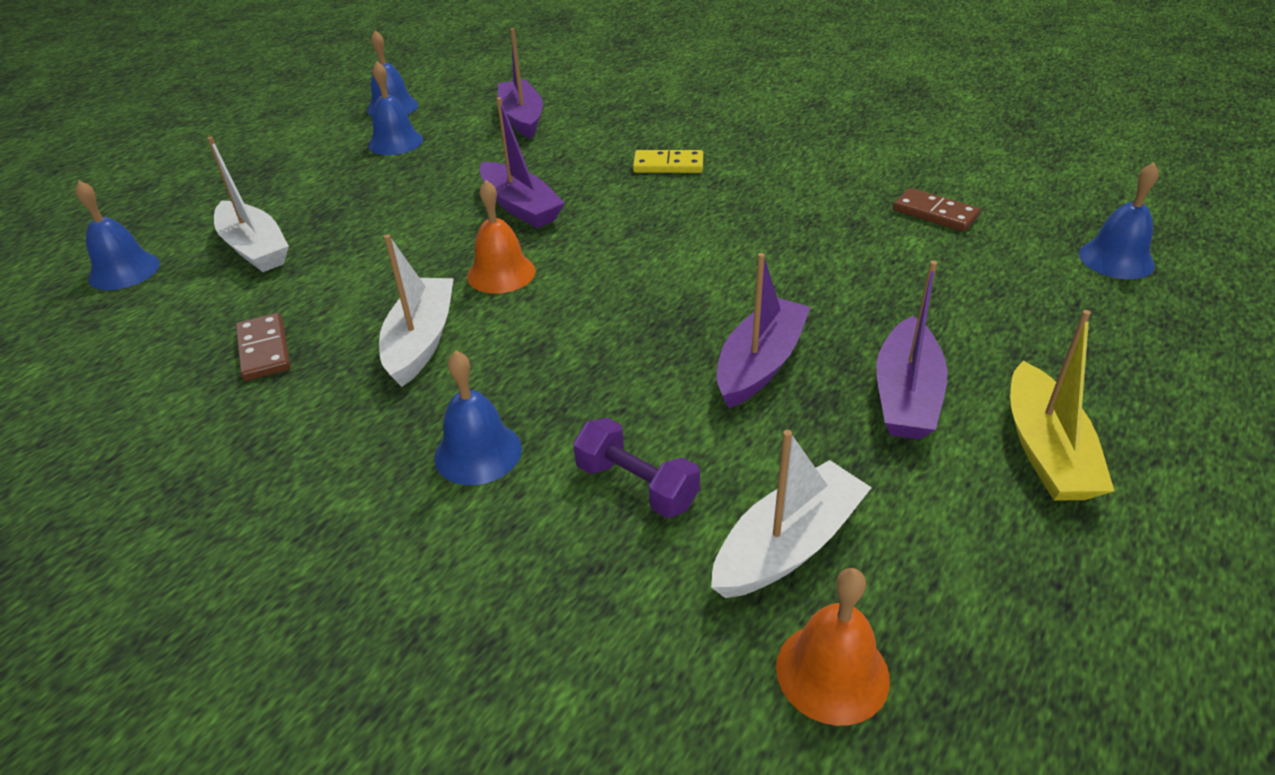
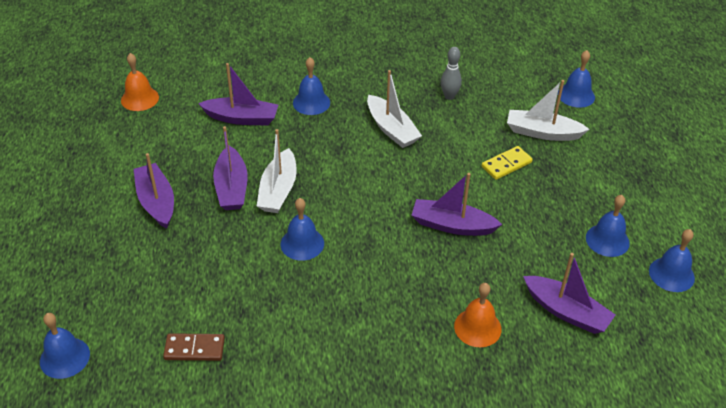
camera: 140 degrees right, 5 degrees up
brown domino [236,313,291,381] -> grey bowling pin [441,47,462,100]
orange bell [467,180,536,294] -> orange bell moved to [454,283,502,347]
purple dumbbell [573,418,700,518] -> purple boat [198,63,278,126]
yellow domino [633,150,703,173] -> yellow domino moved to [482,146,533,180]
white boat [711,430,872,598] -> white boat moved to [257,129,297,213]
yellow boat [1010,310,1114,500] -> none
none -> blue bell [281,198,324,261]

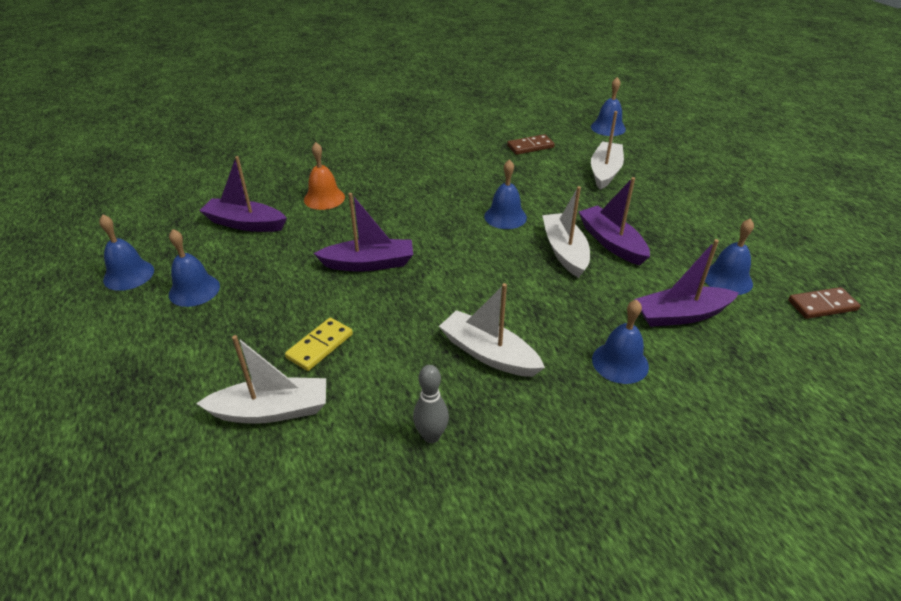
camera: 160 degrees right, 5 degrees down
orange bell [121,53,159,111] -> brown domino [788,287,861,319]
purple boat [134,153,174,229] -> none
blue bell [558,50,595,108] -> blue bell moved to [705,218,754,295]
none -> white boat [591,111,624,190]

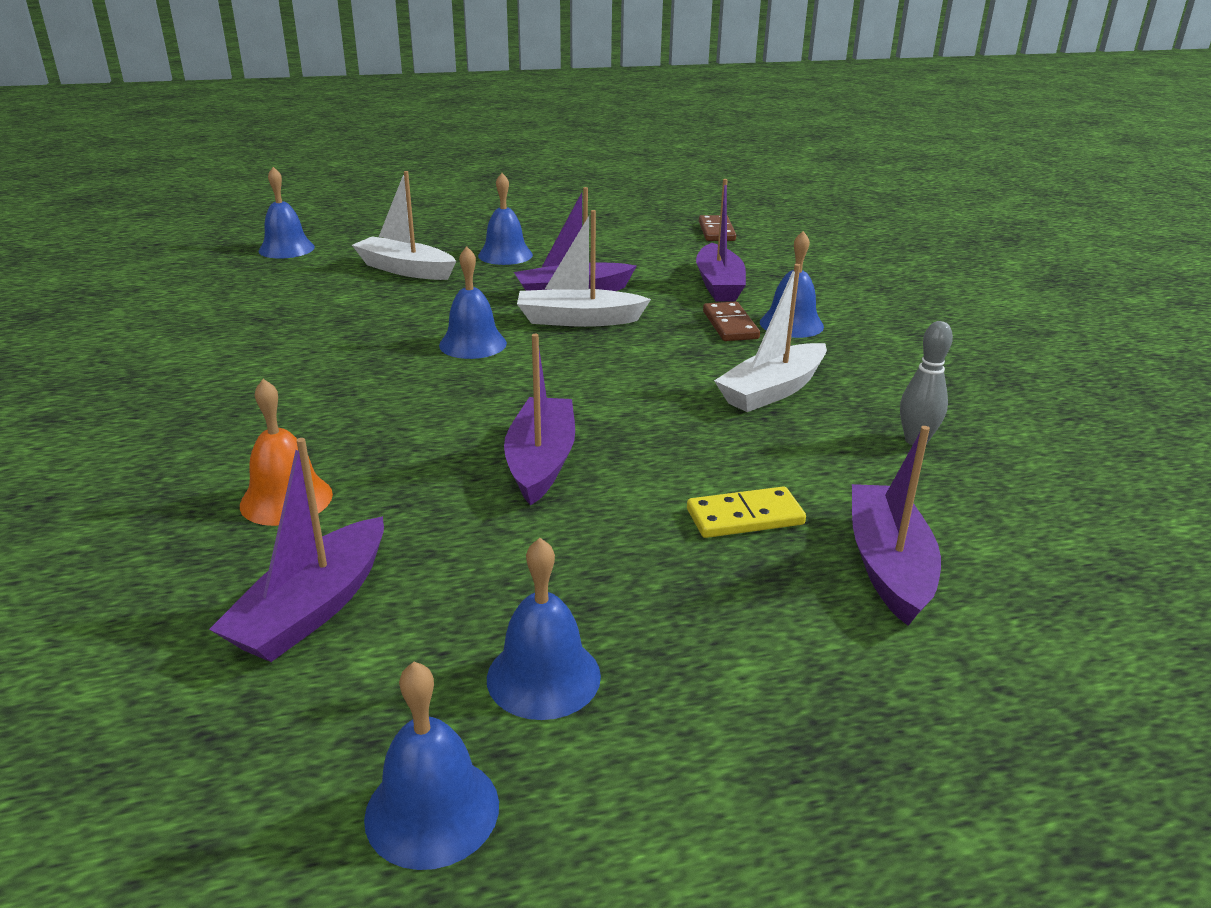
camera: 80 degrees left, 10 degrees down
white boat [196,335,326,424] -> purple boat [852,426,941,626]
yellow domino [285,318,353,371] -> yellow domino turned 60 degrees counterclockwise [687,486,806,538]
brown domino [507,134,555,155] -> brown domino moved to [703,302,760,341]
blue bell [705,218,754,295] -> blue bell moved to [478,173,533,265]

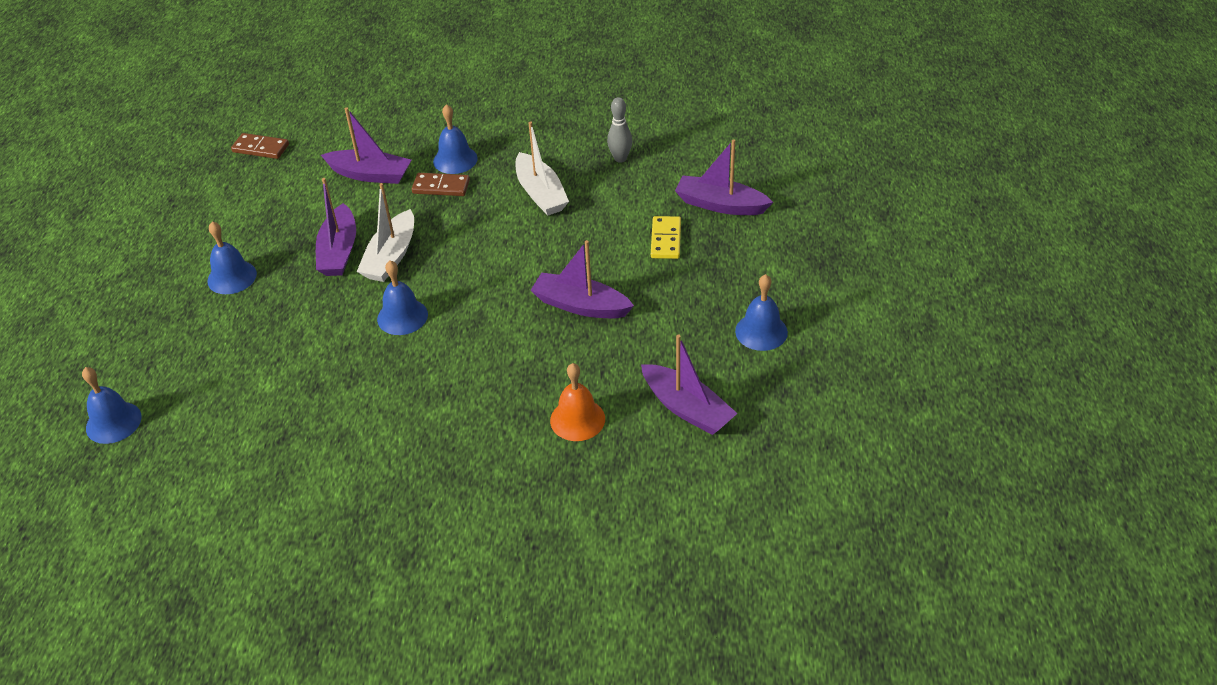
camera: 70 degrees left, 15 degrees up
white boat [352,171,456,280] -> none
blue bell [364,662,499,870] -> none

